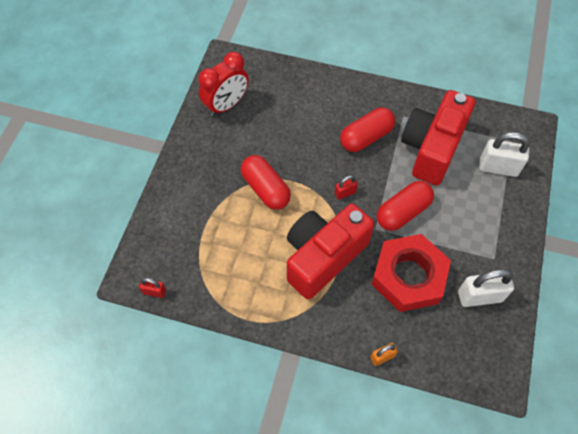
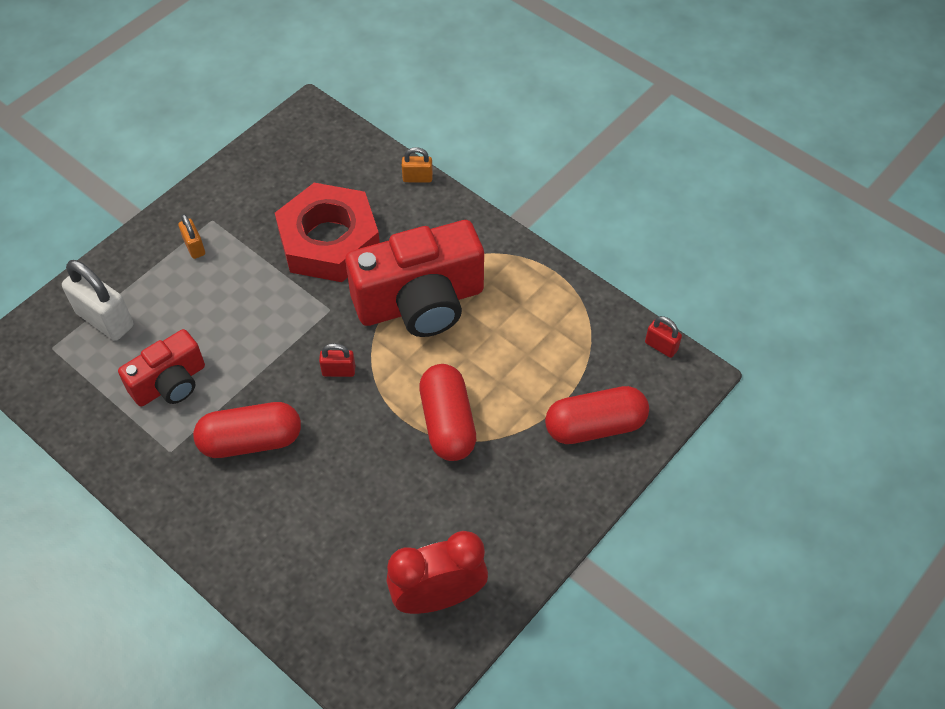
camera: 155 degrees left, 5 degrees down
red capsule [377,181,434,231] -> red capsule moved to [545,386,649,444]
red camera [401,90,475,185] -> red camera [118,329,205,407], size x0.57
white padlock [458,269,514,307] -> none
none -> orange padlock [178,214,205,259]

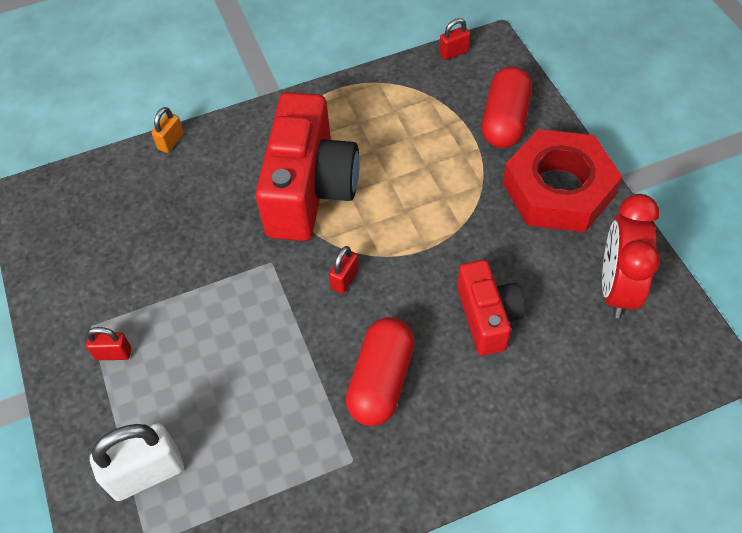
camera: 60 degrees left, 0 degrees up
red camera [118,329,205,407] -> red camera moved to [457,260,525,356]
orange padlock [178,214,205,259] -> red padlock [86,327,131,360]
red nut [275,183,380,282] -> red nut moved to [503,129,622,232]
red capsule [419,364,476,461] -> none

